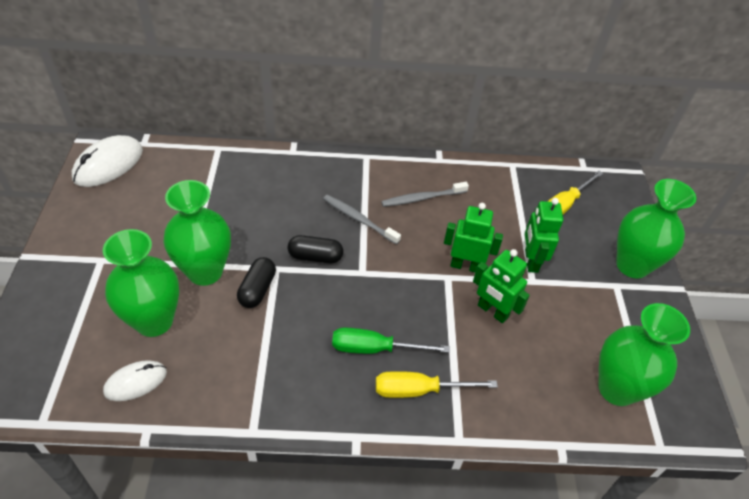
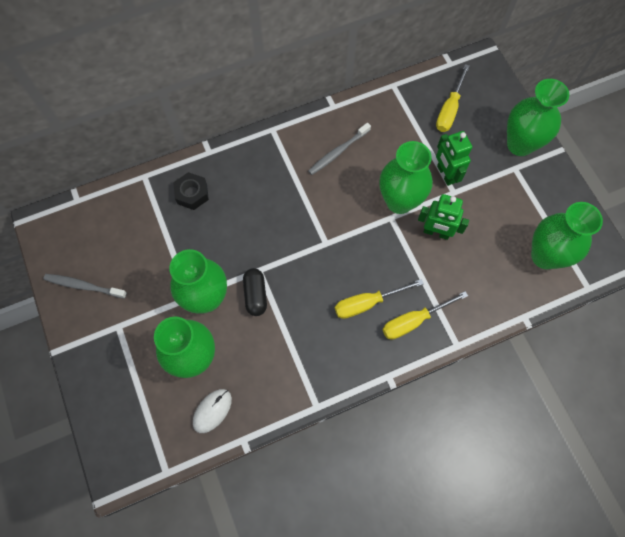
camera: 20 degrees left, 20 degrees up
white mouse [72,135,143,187] -> none
black capsule [288,235,343,263] -> none
grey toothbrush [323,195,401,245] -> grey toothbrush moved to [44,274,127,299]
green screwdriver [332,327,450,354] -> yellow screwdriver [335,279,424,319]
green robot [444,203,503,272] -> green vase [380,141,433,214]
none -> black nut [173,172,209,210]

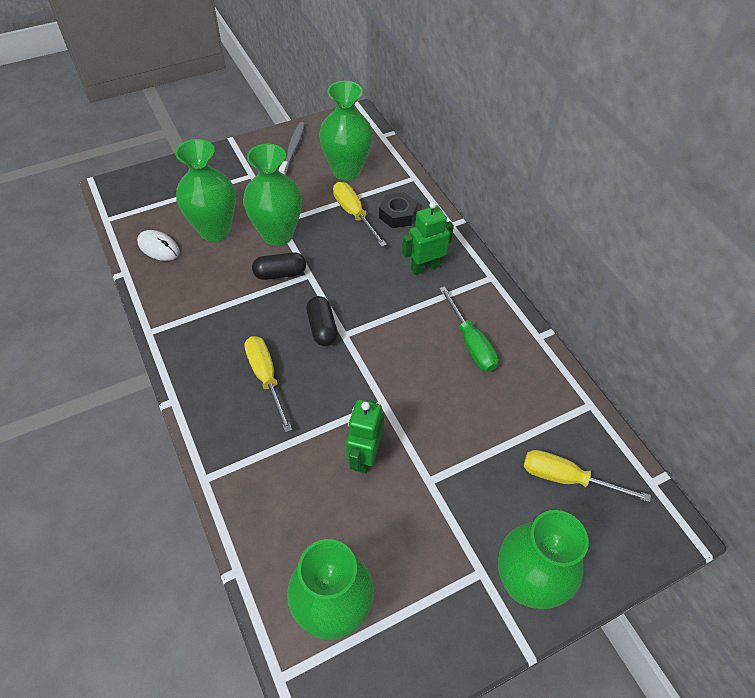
camera: 85 degrees right, 15 degrees down
grey toothbrush [308,123,371,175] -> green screwdriver [439,286,498,372]
green vase [380,141,433,214] -> green vase moved to [319,81,373,181]
yellow screwdriver [383,291,468,340] -> yellow screwdriver moved to [333,182,387,247]
green robot [436,131,472,186] -> green robot moved to [402,202,454,275]
none -> black capsule [306,296,338,346]

